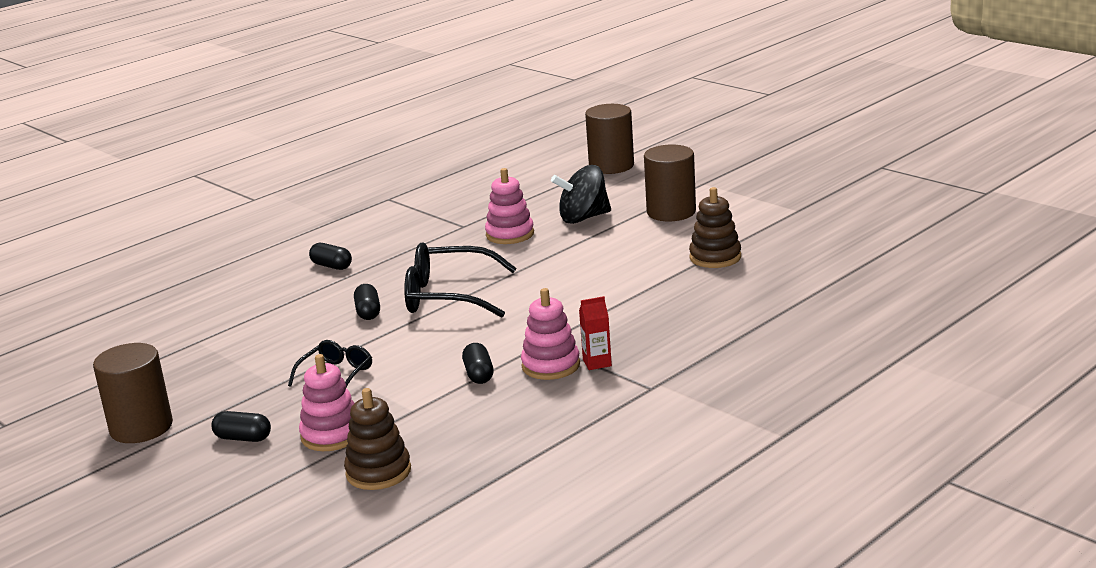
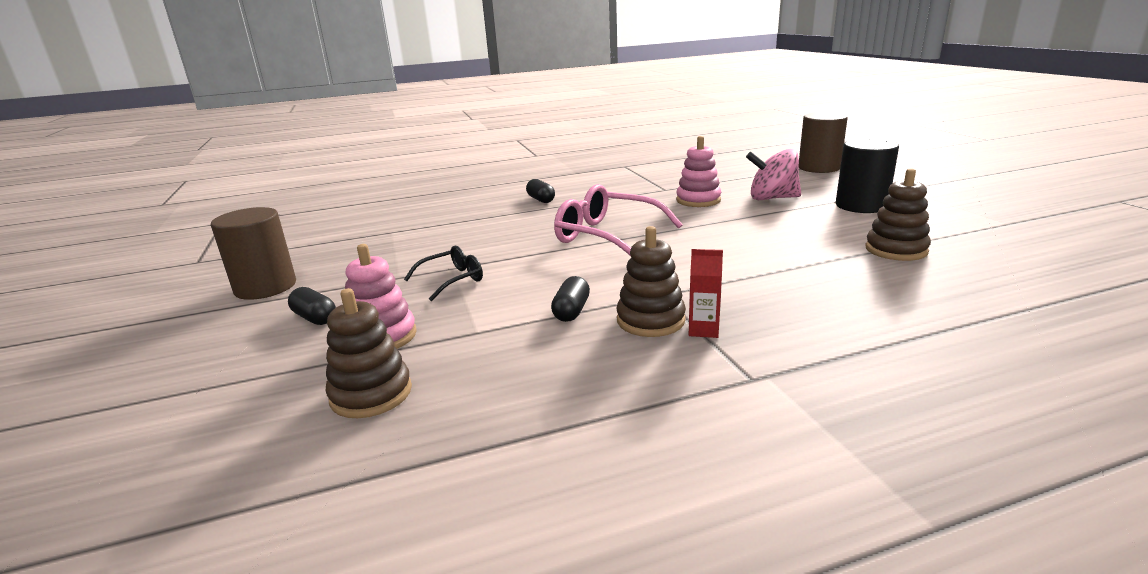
camera: 25 degrees right, 0 degrees up
black capsule [354,284,380,320] -> none
black glasses [404,243,517,317] -> pink glasses [554,184,683,256]
pink stacking toy [521,288,580,380] -> brown stacking toy [617,226,686,337]
black spinning top [551,165,611,224] -> pink spinning top [746,149,801,200]
brown cylinder [644,145,696,221] -> black cylinder [836,138,899,213]

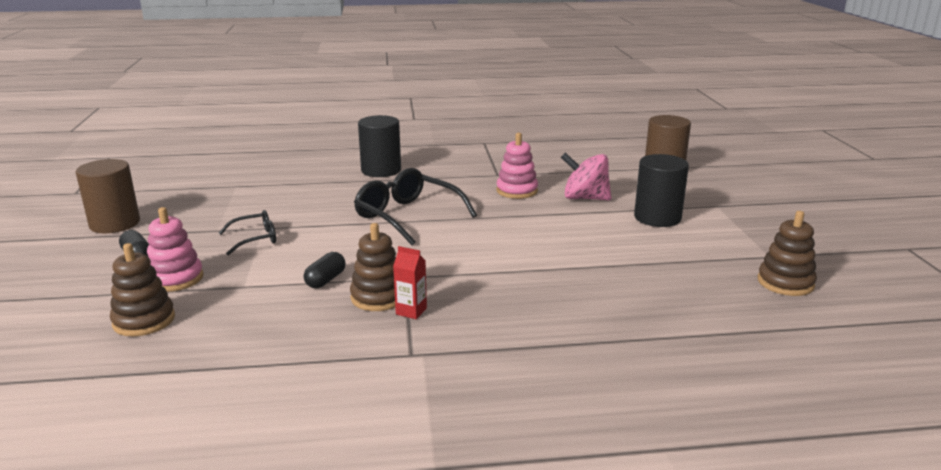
camera: 10 degrees right, 0 degrees up
black capsule [526,179,555,203] -> black cylinder [358,115,401,177]
pink glasses [554,184,683,256] -> black glasses [354,168,477,245]
brown stacking toy [865,168,931,261] -> brown stacking toy moved to [757,211,817,296]

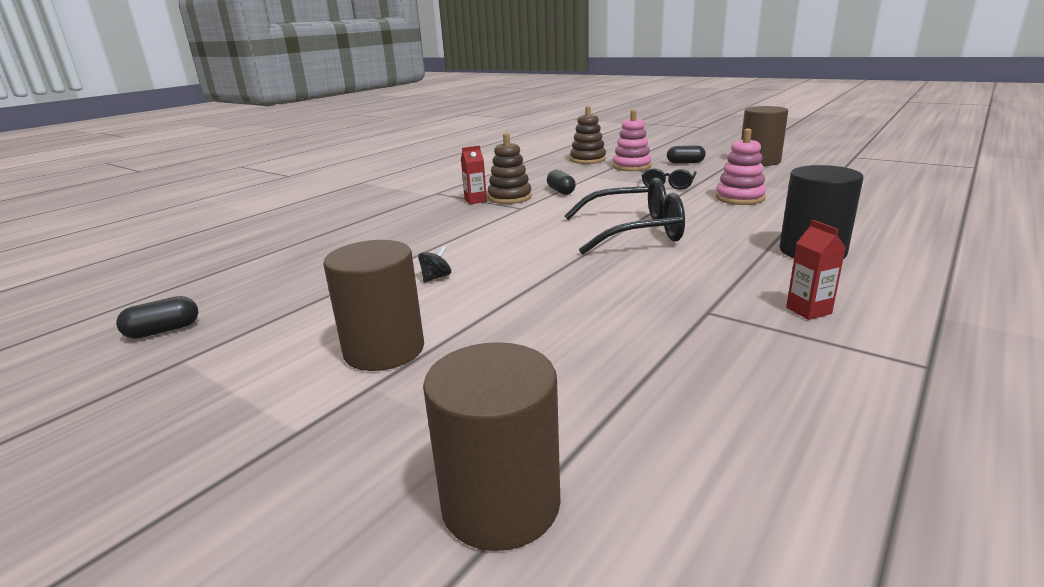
camera: 135 degrees right, 0 degrees up
pink stacking toy [496,133,538,199] -> pink stacking toy moved to [716,129,766,205]
pink spinning top [561,152,611,200] -> none
black cylinder [634,154,689,227] -> brown cylinder [323,240,424,371]
brown stacking toy [757,211,817,296] -> black capsule [116,296,198,339]
none -> black spinning top [418,246,451,282]
none -> red carton [786,220,846,320]

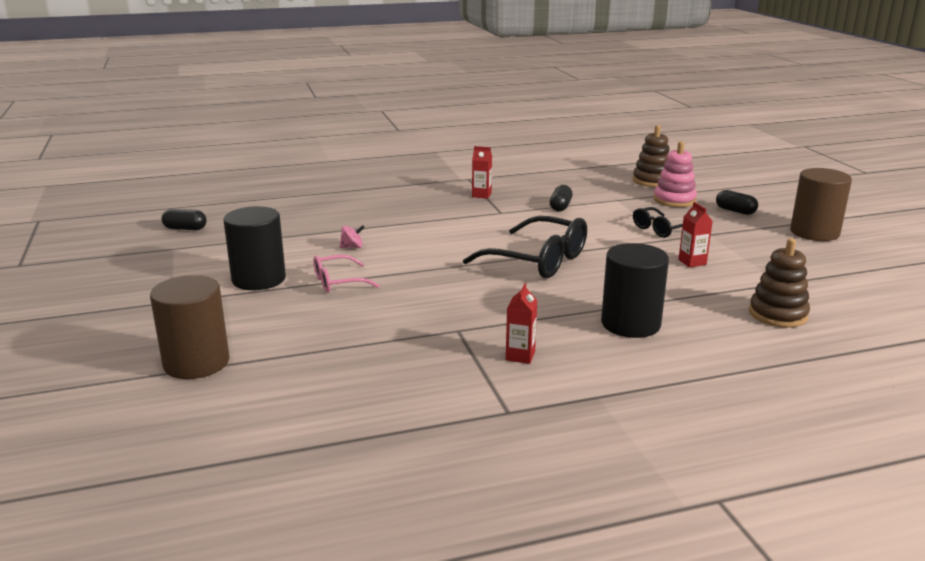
camera: 35 degrees right, 0 degrees up
brown cylinder [323,240,424,371] -> black cylinder [223,206,286,290]
black spinning top [418,246,451,282] -> pink spinning top [340,225,365,248]
brown stacking toy [488,133,532,204] -> brown stacking toy moved to [749,238,810,328]
pink stacking toy [716,129,766,205] -> red carton [678,202,713,268]
none -> pink glasses [313,255,380,293]

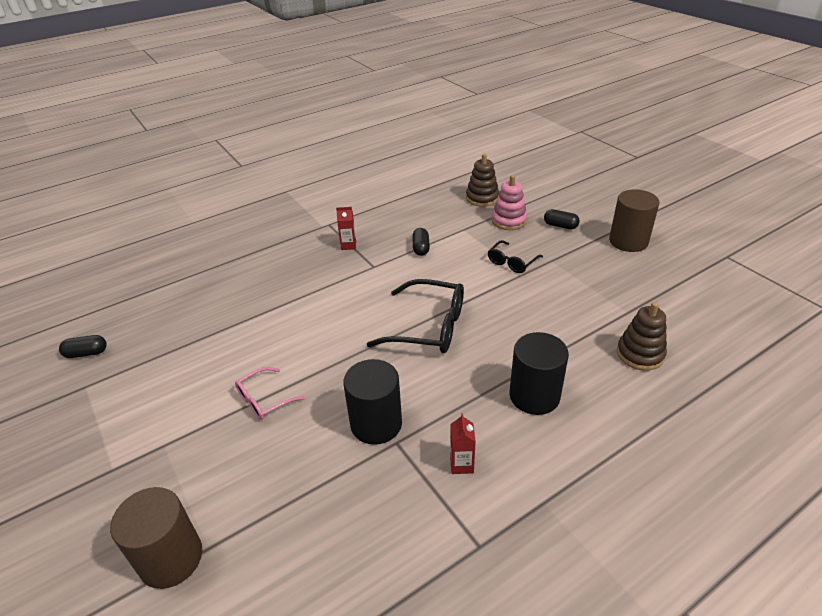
camera: 15 degrees left, 15 degrees up
black cylinder [223,206,286,290] -> black cylinder moved to [343,359,402,445]
pink spinning top [340,225,365,248] -> none
red carton [678,202,713,268] -> none

